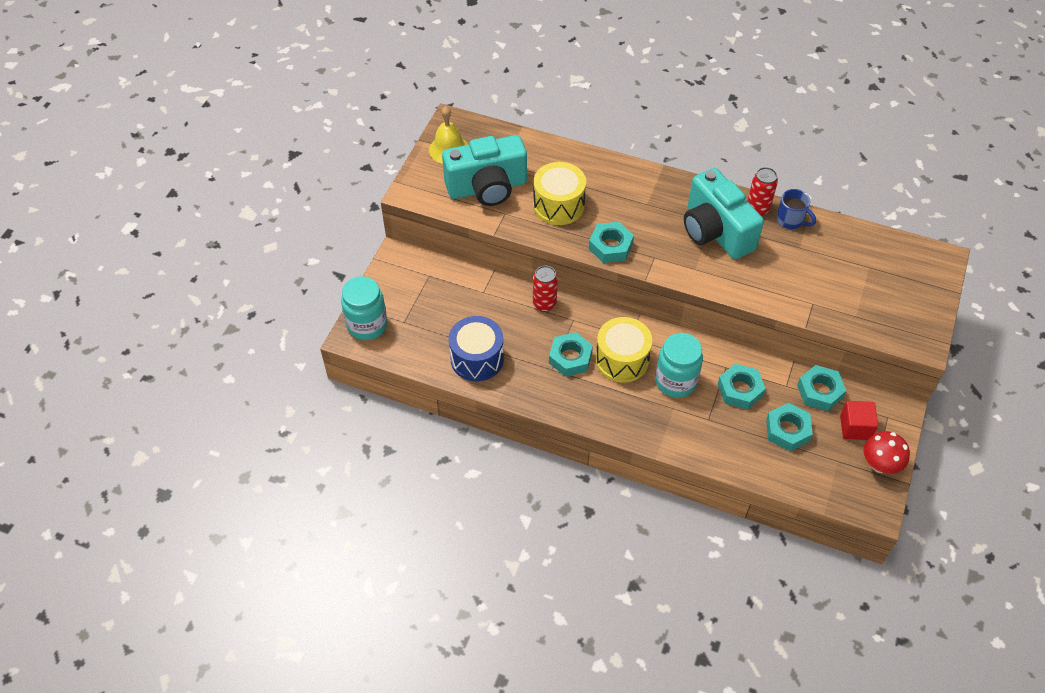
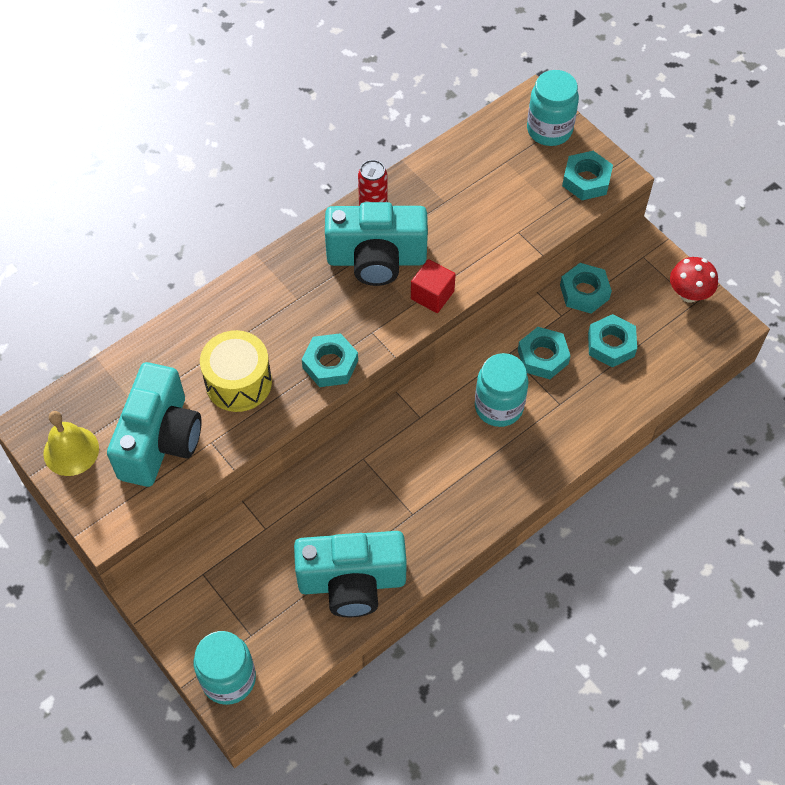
camera: 60 degrees left, 5 degrees up
blue drum [449,316,504,381] -> turquoise camera [294,531,407,617]
red can [533,266,558,312] -> none
turquoise nut [549,332,593,377] -> turquoise nut moved to [562,151,613,200]
yellow drum [596,317,652,383] -> none
blue mug [777,189,816,229] -> none
red cube [840,401,878,440] -> red cube moved to [411,259,456,313]
none -> turquoise jar [527,70,579,146]

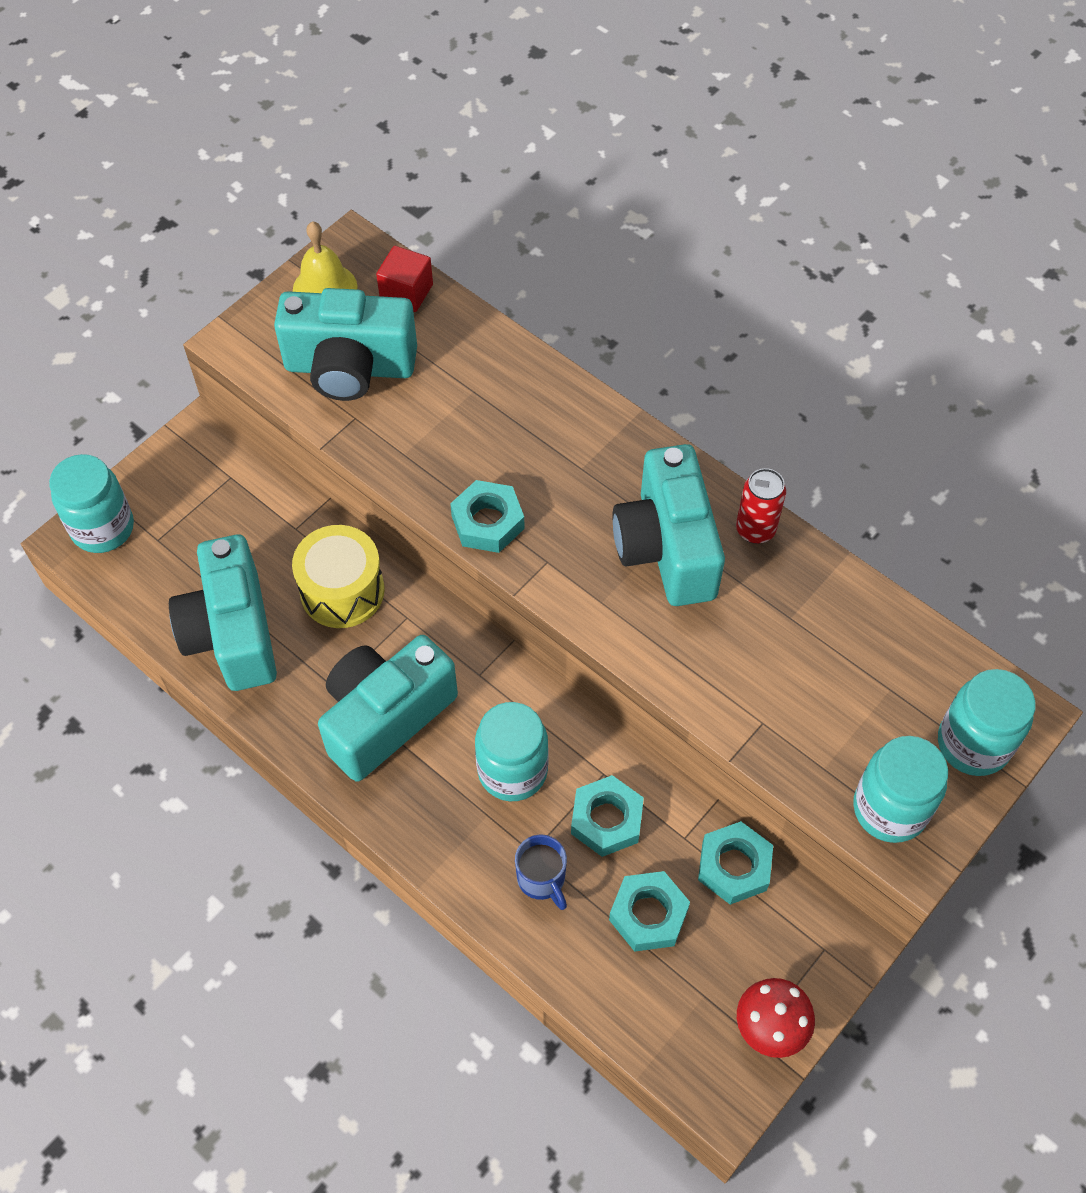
camera: 80 degrees right, 0 degrees up
yellow drum [200,330,272,412] -> yellow drum moved to [292,525,384,628]
red cube [411,259,456,313] -> red cube moved to [376,246,433,312]
turquoise nut [562,151,613,200] -> turquoise jar [853,736,948,843]
none -> turquoise camera [318,635,458,782]
none -> blue mug [515,835,567,910]

